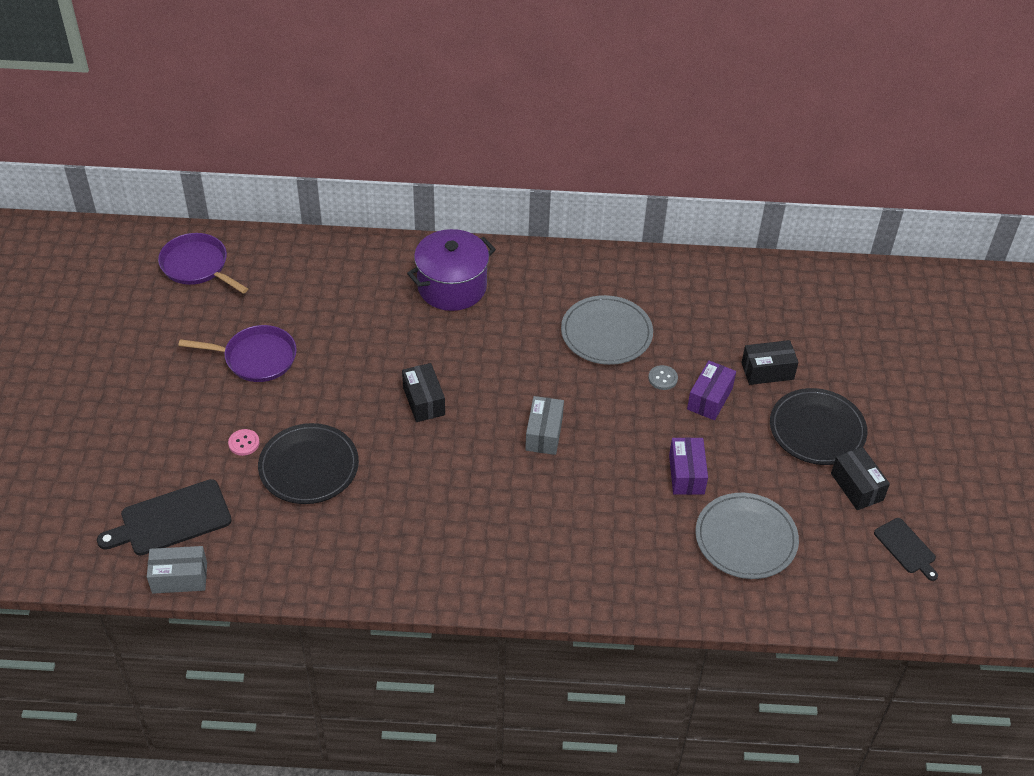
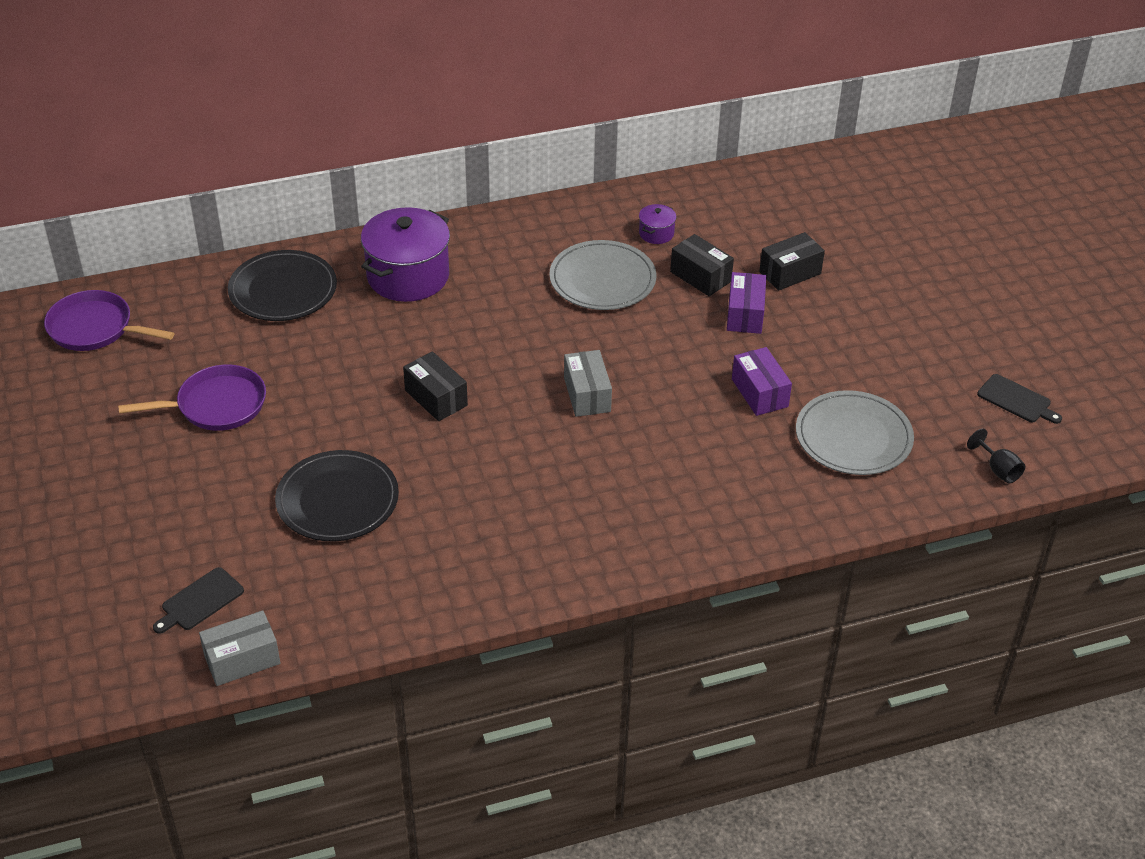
camera: 20 degrees left, 5 degrees down
black cutting board [97,479,232,556] -> black cutting board [153,567,244,634], size x0.59
pink button [228,429,260,456] -> none
grey button [648,365,678,390] -> none
black plate [770,388,867,465] -> black plate moved to [228,250,337,321]
black box [831,447,890,510] -> black box moved to [670,234,734,296]
none -> purple pot [639,204,676,244]
none -> black goblet [967,429,1026,484]

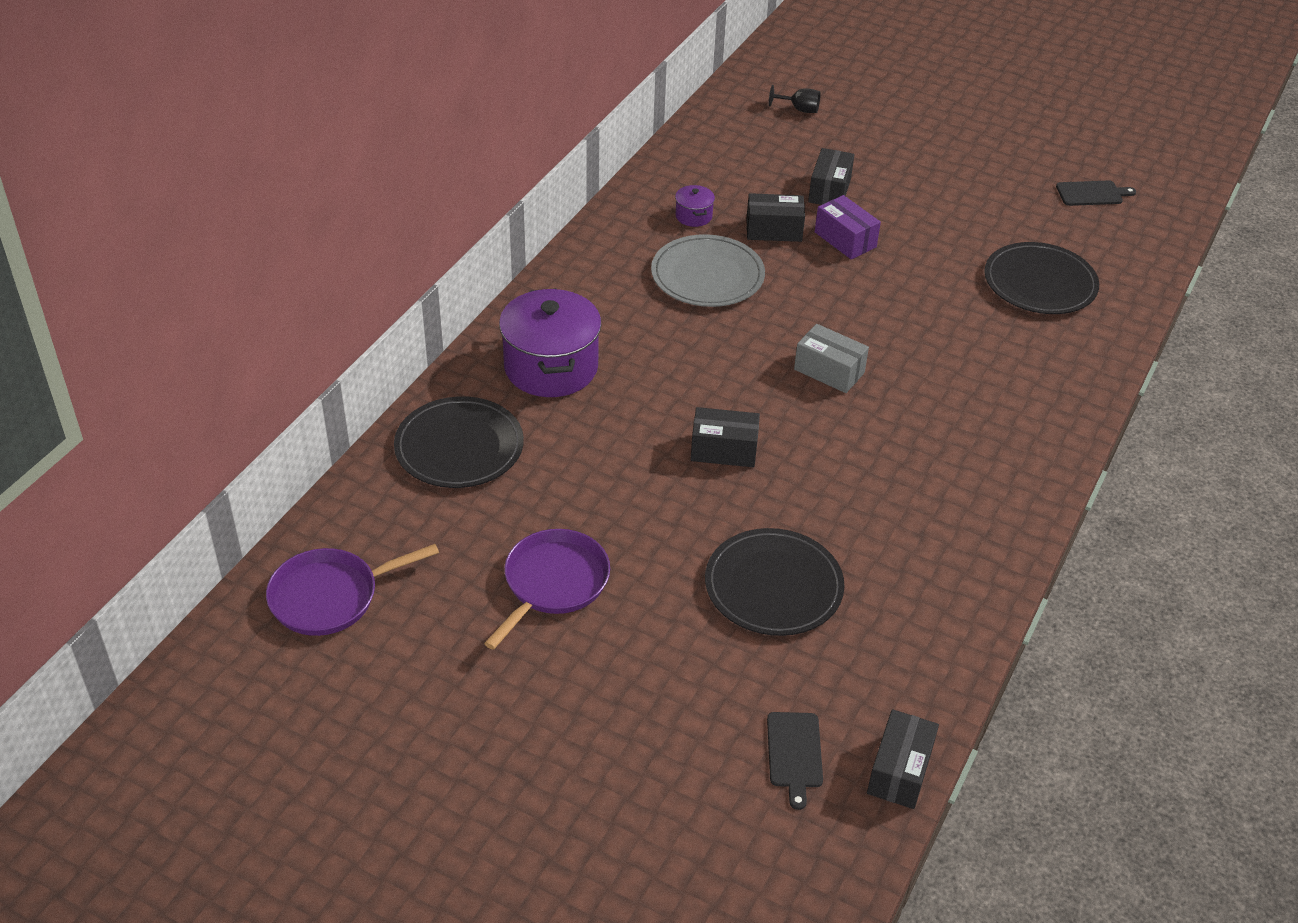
camera: 45 degrees left, 0 degrees up
grey box [199,610,280,686] -> black box [867,709,939,809]
purple box [732,347,792,416] -> none
grey plate [796,390,914,475] -> black plate [984,242,1099,314]
black goblet [967,429,1026,484] -> black goblet moved to [769,85,821,113]

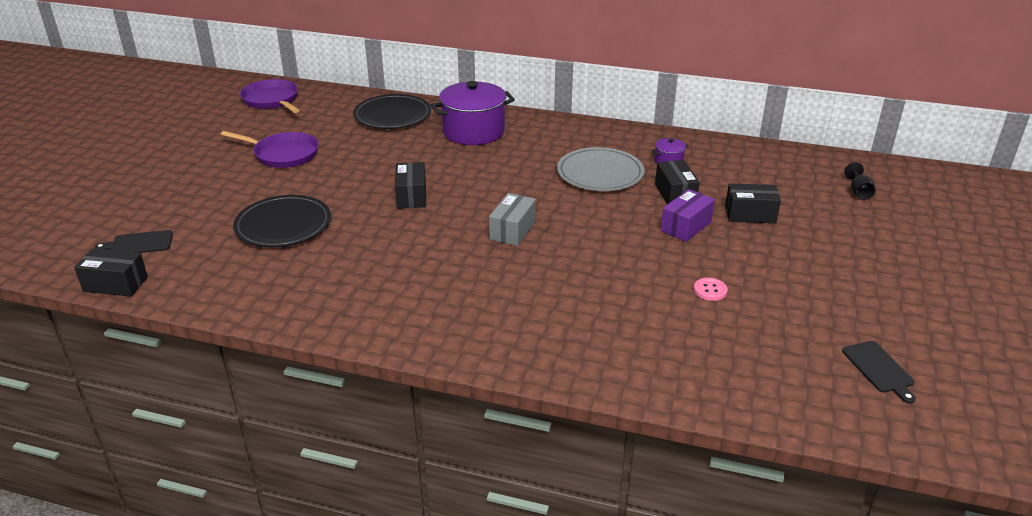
camera: 80 degrees right, 10 degrees down
black plate [984,242,1099,314] -> none
none -> pink button [694,278,728,301]

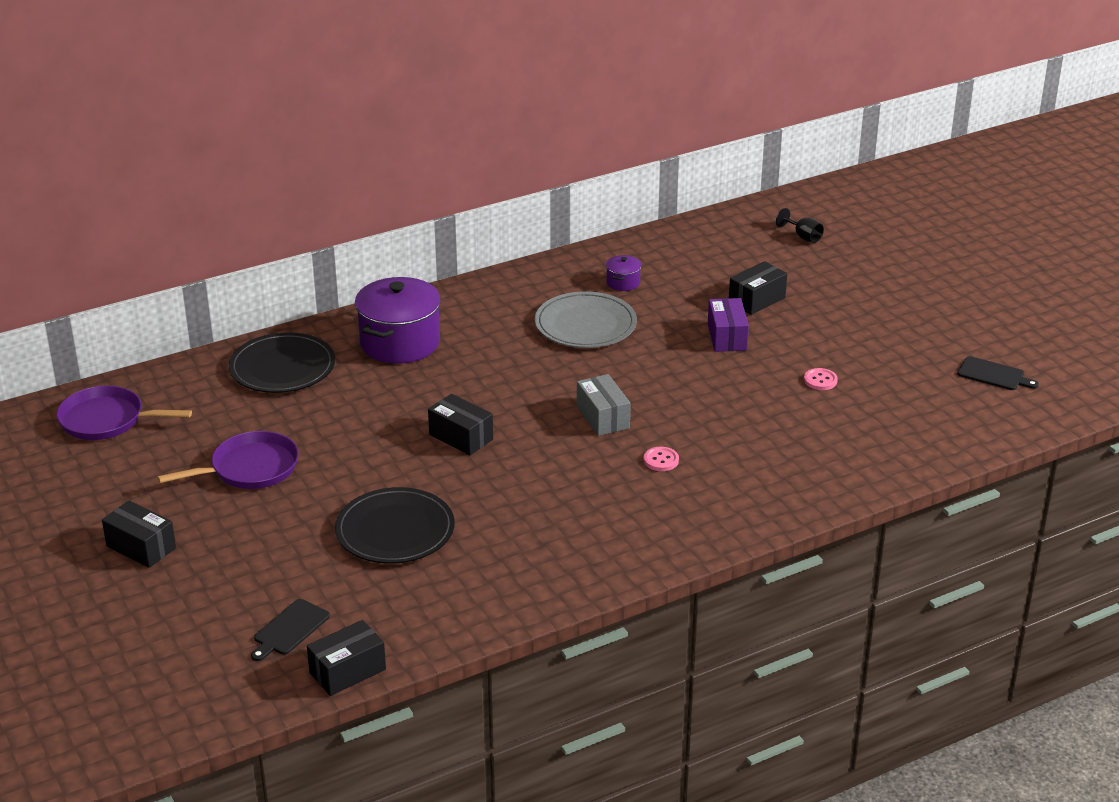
camera: 45 degrees left, 0 degrees up
black box [655,160,700,205] -> black box moved to [102,500,176,568]
none -> pink button [644,447,679,471]

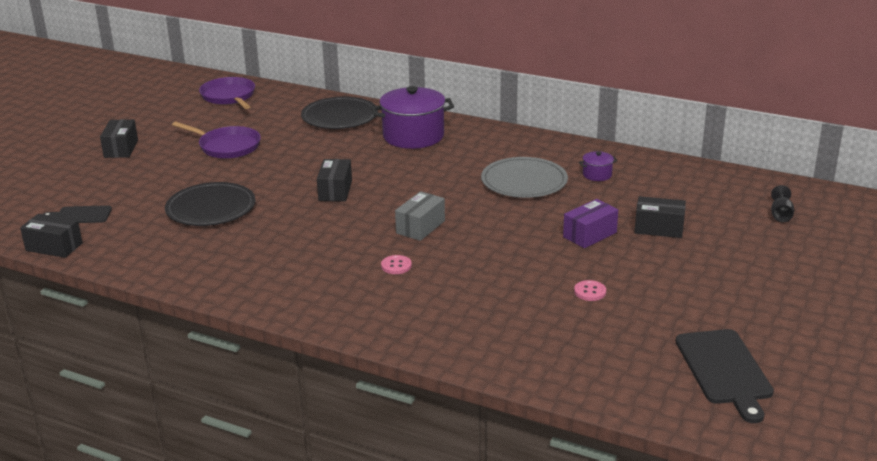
camera: 55 degrees right, 5 degrees down
black cutting board [957,356,1039,390] -> black cutting board [675,329,774,423], size x1.71

